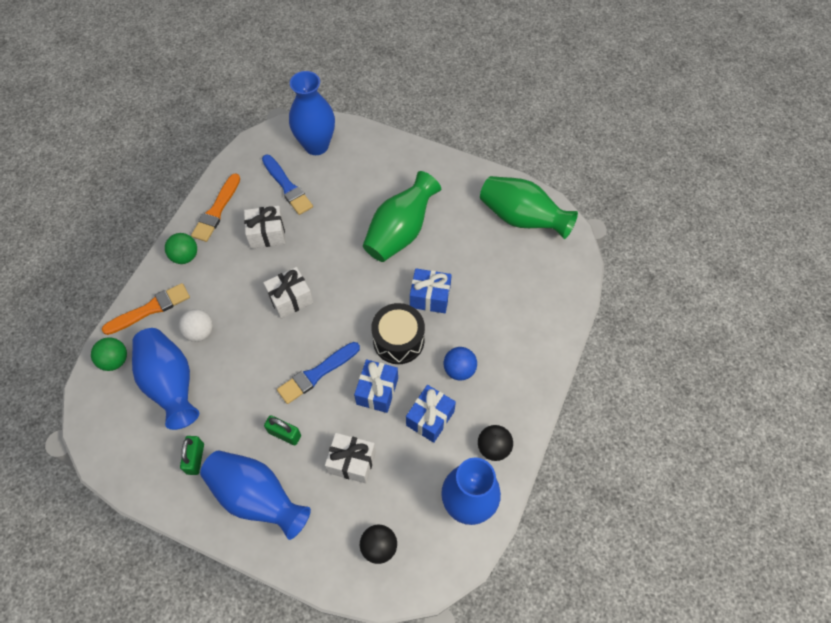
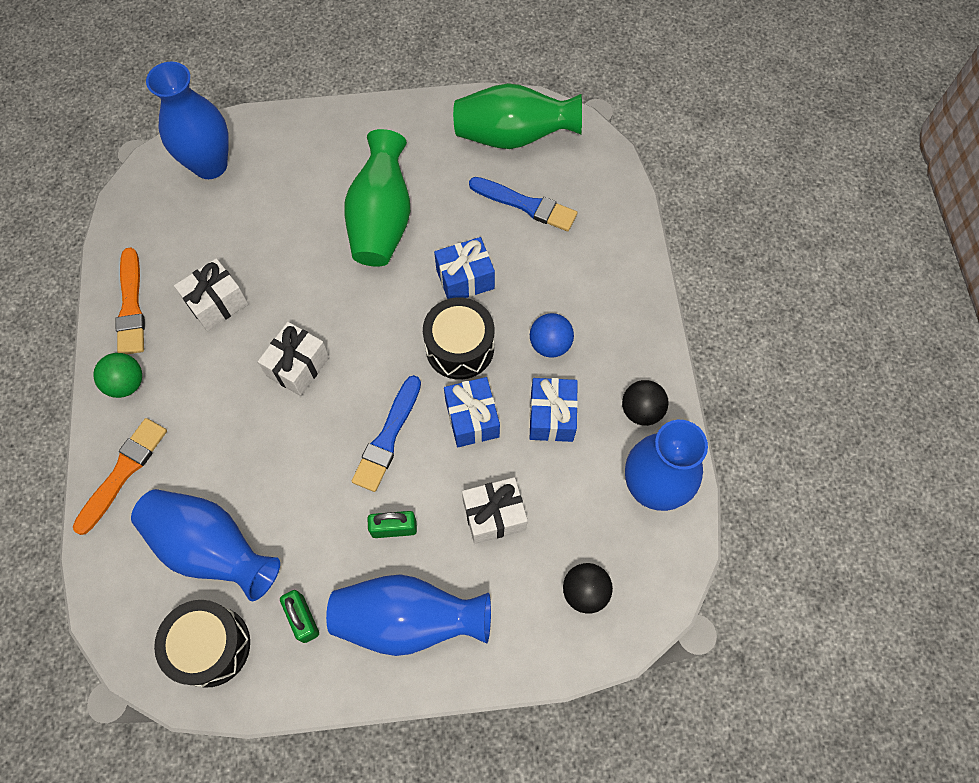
camera: 30 degrees left, 5 degrees up
green ball [91,337,127,371] -> none
white ball [179,309,213,342] -> none
blue brush [262,155,313,215] -> blue brush moved to [469,177,577,231]
none -> black drum [154,600,250,688]

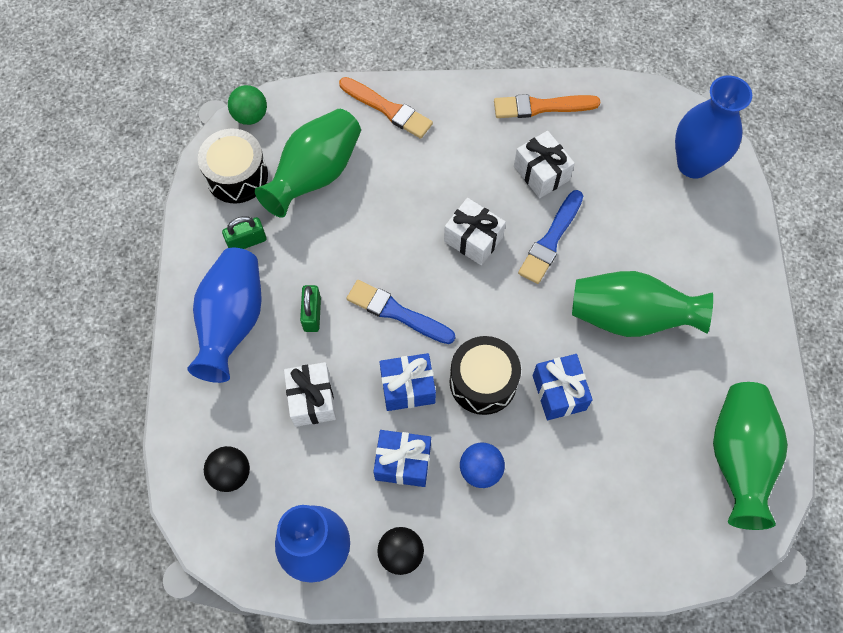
camera: 95 degrees right, 0 degrees up
green ball [93,353,142,398] -> green ball moved to [228,85,267,125]
blue vase [131,489,280,601] -> green vase [255,109,361,218]
blue brush [469,177,577,231] -> blue brush moved to [518,190,583,284]

